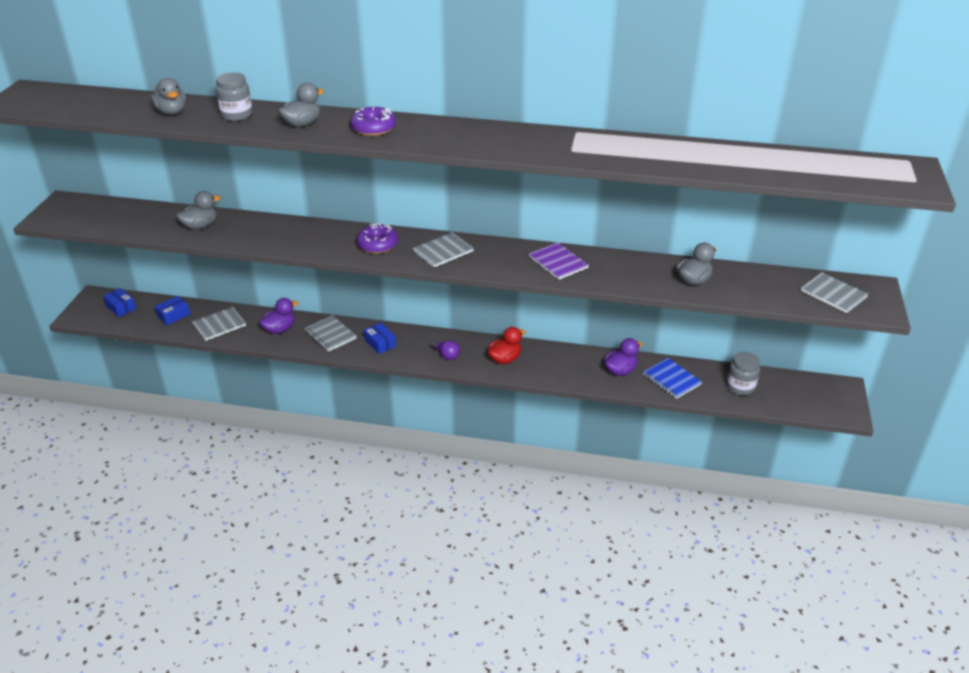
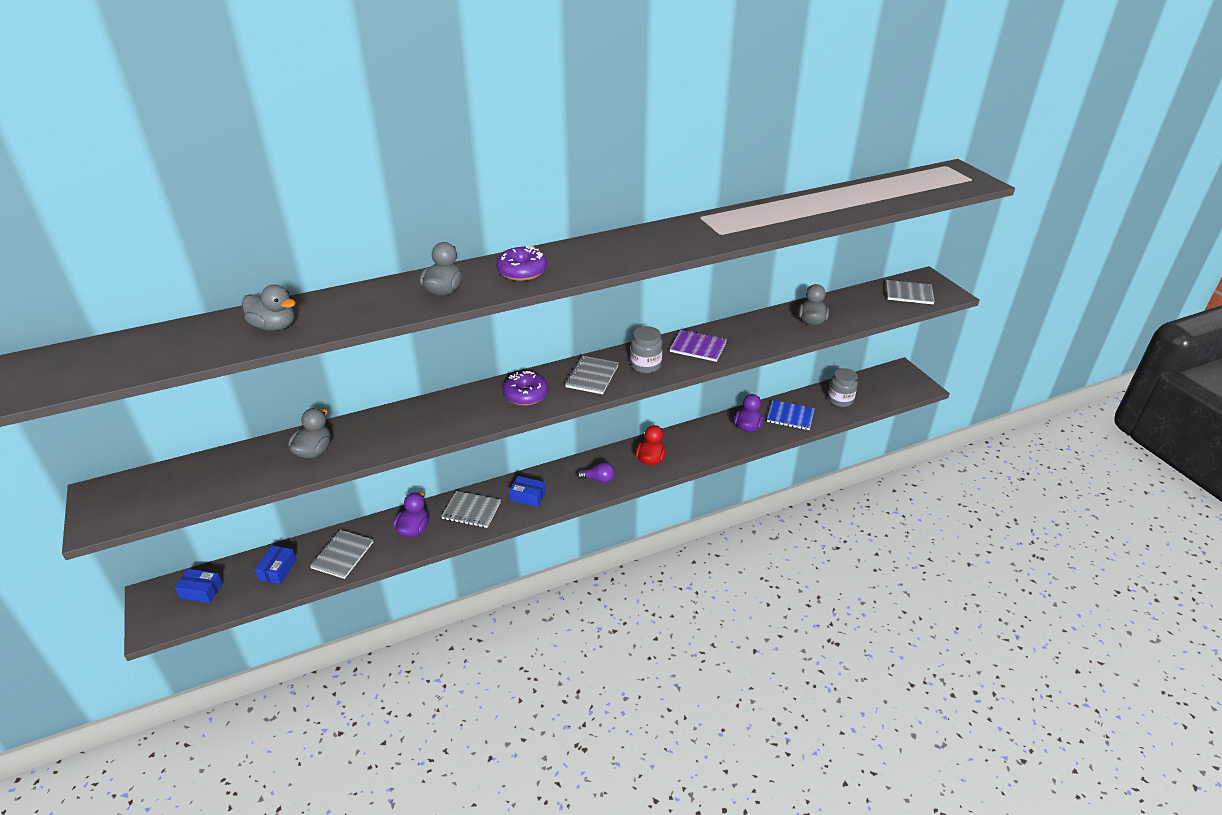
camera: 35 degrees left, 0 degrees up
grey jar [216,72,253,121] -> grey jar moved to [631,326,663,373]

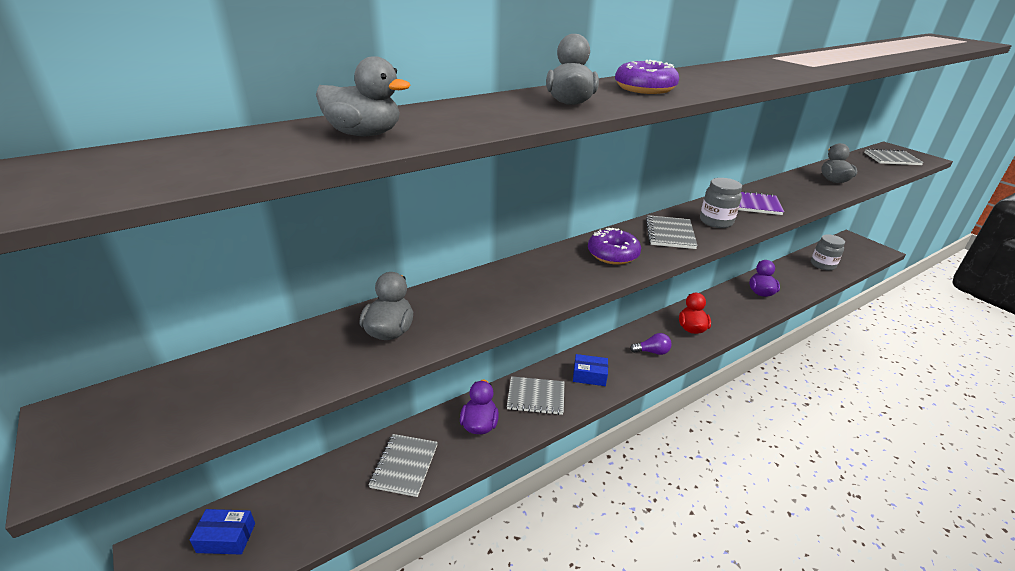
camera: 10 degrees left, 5 degrees down
blue box [254,545,297,584] -> none
blue notebook [767,400,815,430] -> none

